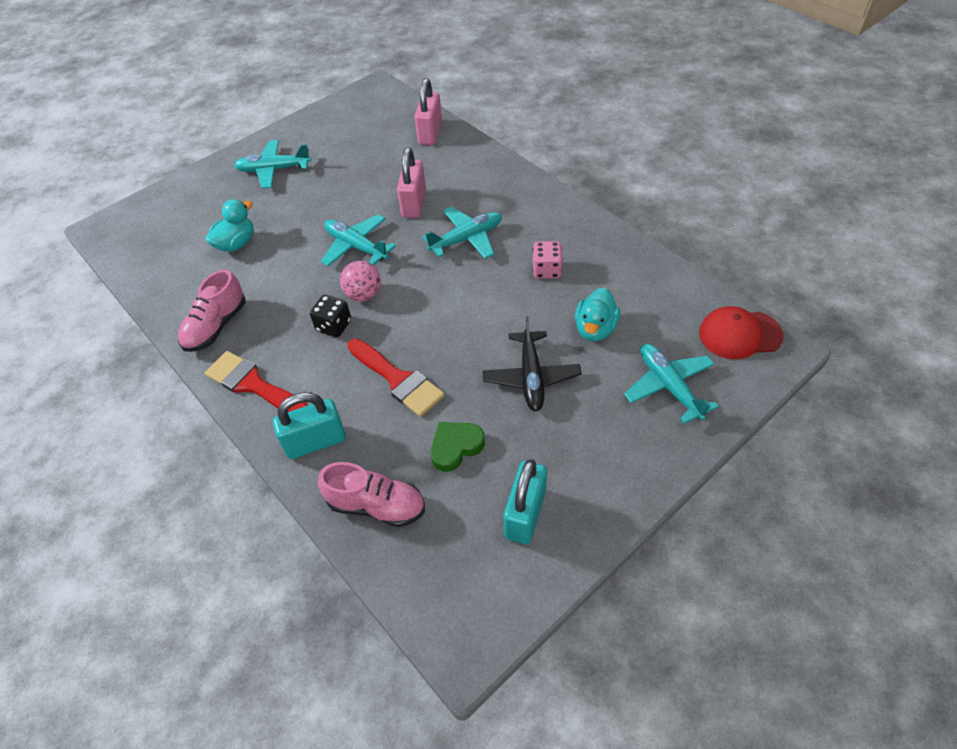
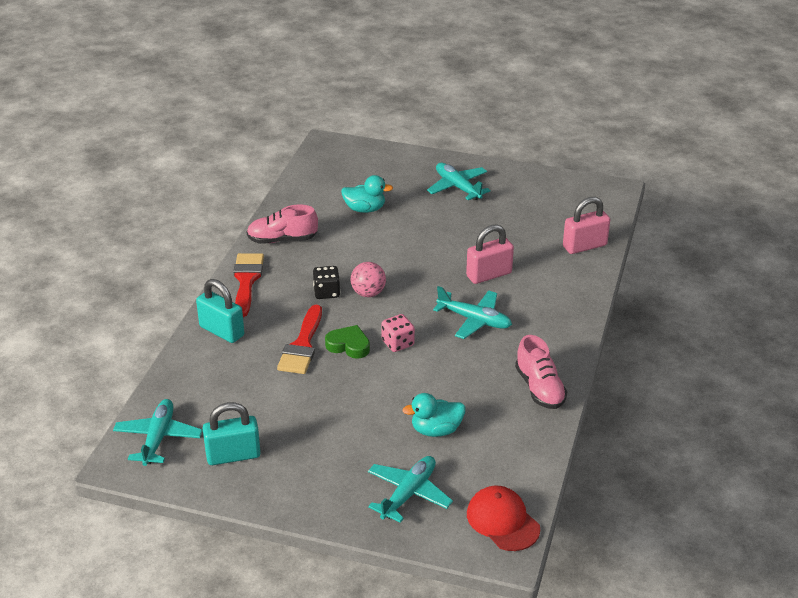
camera: 55 degrees right, 15 degrees down
pink shoe [318,462,425,527] -> pink shoe moved to [515,335,567,409]
turquoise plane [320,214,396,266] -> turquoise plane moved to [113,399,203,466]
green heart [431,422,485,472] -> green heart moved to [325,325,370,359]
black plane [482,316,582,411] -> none
pink dice [532,241,563,278] -> pink dice moved to [381,314,415,352]

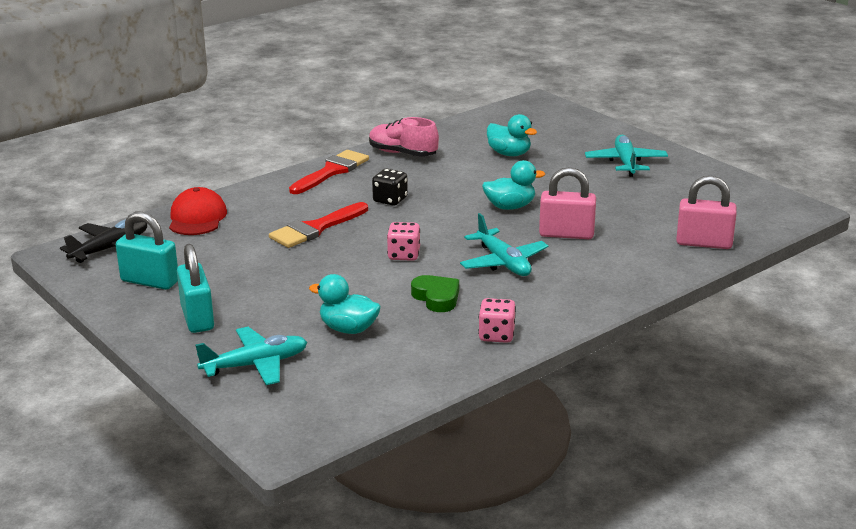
camera: 35 degrees right, 10 degrees down
turquoise plane [113,399,203,466] -> black plane [60,219,147,263]
turquoise padlock [196,279,244,343] -> turquoise padlock moved to [177,244,214,333]
green heart [325,325,370,359] -> green heart moved to [411,275,459,312]
pink ball [351,262,386,297] -> none
red cap [467,486,540,551] -> red cap moved to [169,187,227,235]
pink shoe [515,335,567,409] -> pink dice [478,298,516,343]
none -> turquoise duck [482,160,545,210]

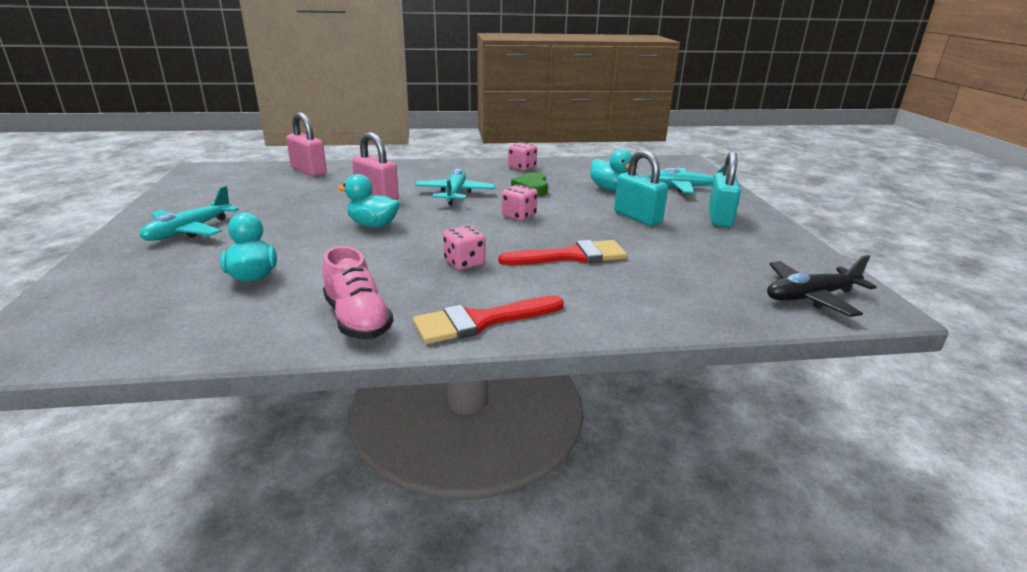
camera: 150 degrees left, 0 degrees up
turquoise padlock [116,211,178,290] -> turquoise padlock moved to [614,150,668,226]
red cap [169,187,227,235] -> none
black dice [372,169,408,206] -> pink dice [443,225,485,270]

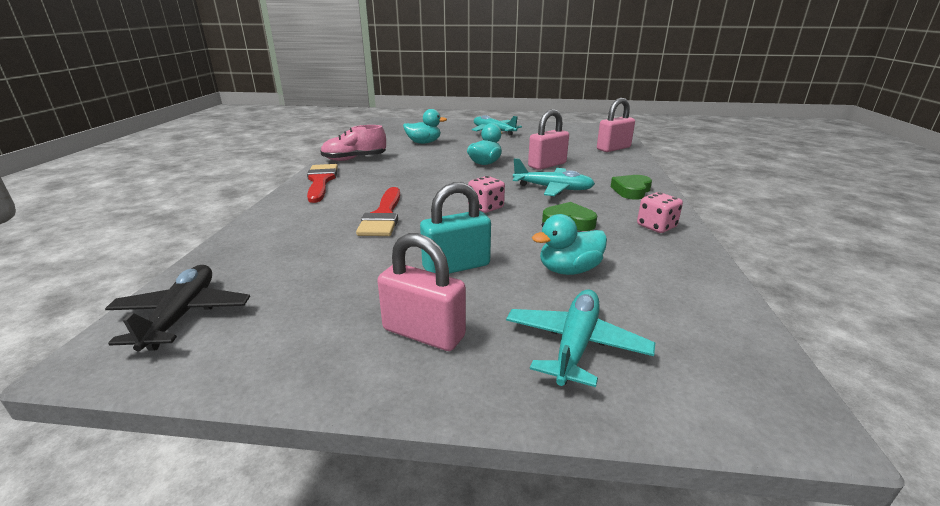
camera: 105 degrees right, 0 degrees up
pink dice [443,225,485,270] -> none
turquoise padlock [708,151,741,227] -> pink padlock [377,233,466,351]
none -> green heart [611,175,652,200]

